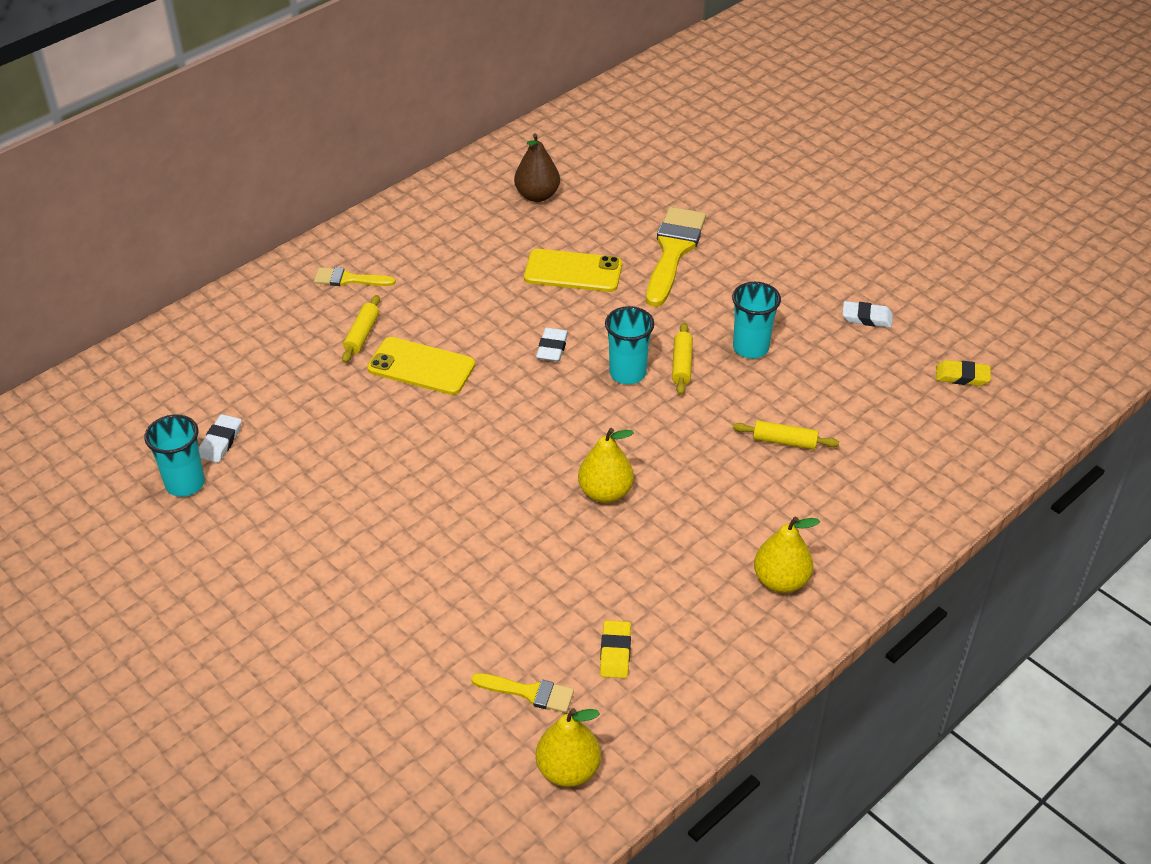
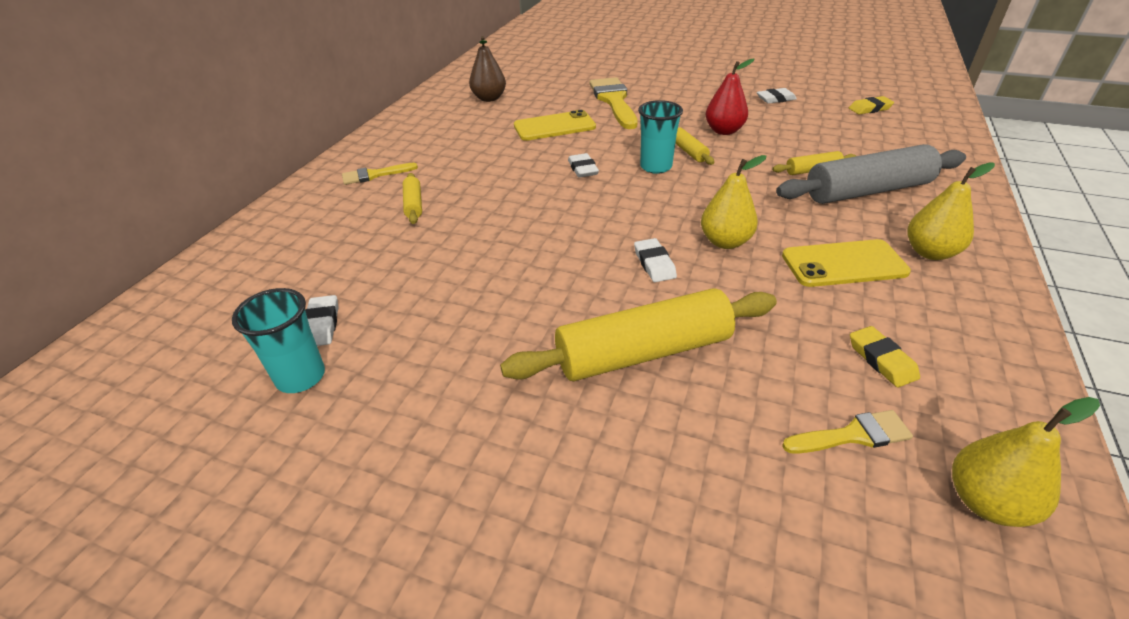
camera: 25 degrees left, 5 degrees down
yellow phone [367,337,475,395] -> yellow phone moved to [782,239,911,287]
turquoise cup [732,282,781,359] -> red pear [705,59,754,135]
none -> yellow rolling pin [500,288,777,381]
none -> white eraser [634,238,677,282]
none -> grey rolling pin [776,144,966,204]

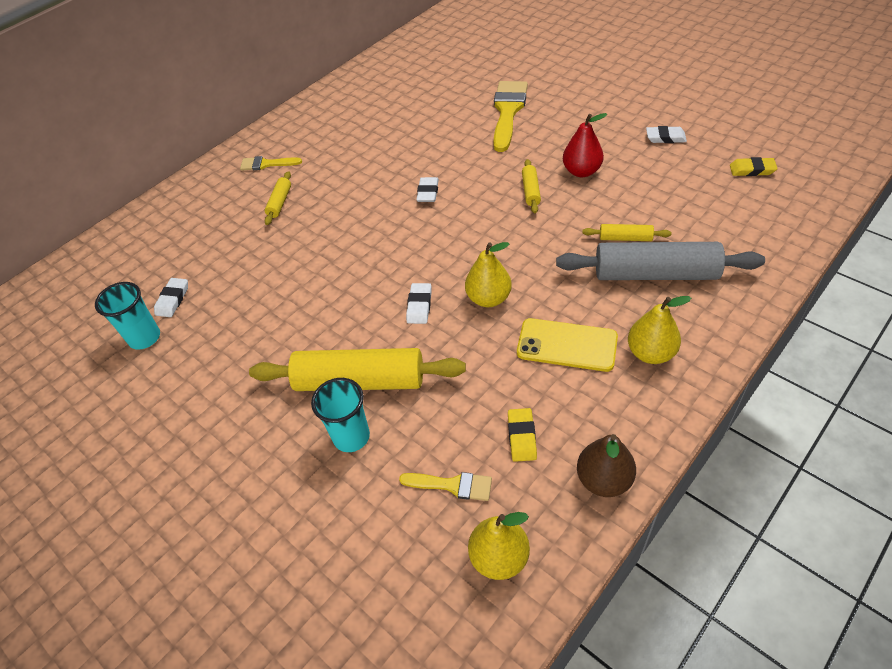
camera: 25 degrees right, 10 degrees up
brown pear [469,36,506,102] -> brown pear moved to [577,434,636,497]
yellow phone [514,110,596,141] -> none
turquoise cup [638,100,683,174] -> turquoise cup moved to [311,378,370,452]

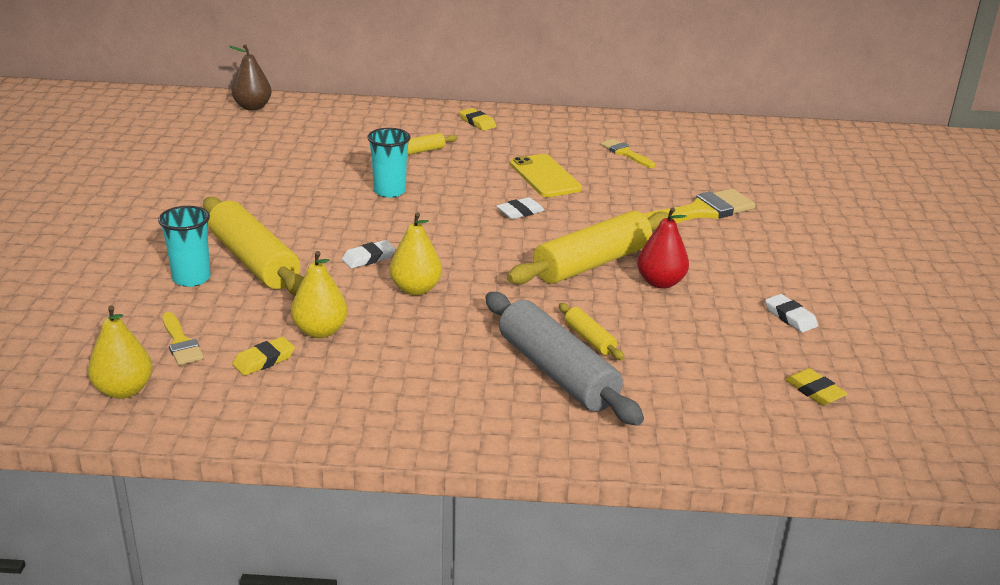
camera: 45 degrees right, 20 degrees down
turquoise cup [95,282,160,350] -> turquoise cup moved to [367,128,410,198]
white eraser [154,278,188,317] -> none
yellow brush [240,156,302,171] -> yellow brush moved to [600,139,655,168]
yellow phone [517,318,618,372] -> yellow phone moved to [510,154,582,197]
yellow rolling pin [522,159,541,213] -> yellow rolling pin [507,211,672,284], size x2.20
brown pear [577,434,636,497] -> brown pear moved to [229,44,272,110]
yellow pear [628,296,691,364] -> yellow pear moved to [291,251,348,338]
none -> yellow eraser [460,108,496,131]

